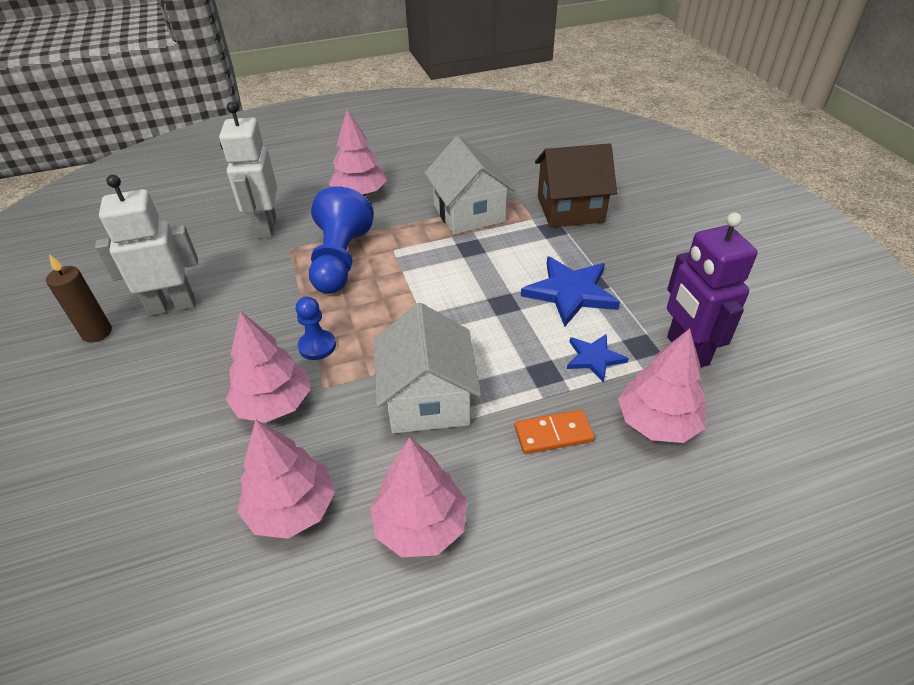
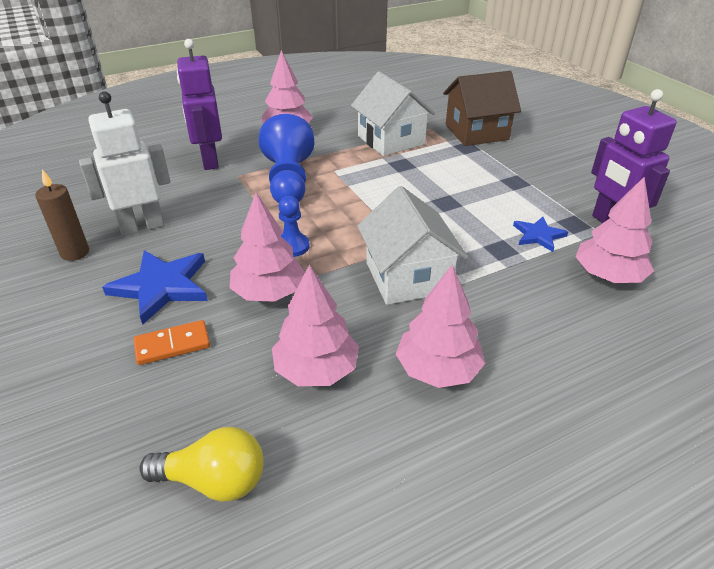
camera: 10 degrees left, 5 degrees down
white robot [219,102,277,239] -> purple robot [177,39,222,170]
orange domino [514,410,595,454] -> orange domino moved to [134,320,210,365]
blue star [521,256,620,327] -> blue star moved to [102,250,208,325]
none -> yellow light bulb [140,427,264,502]

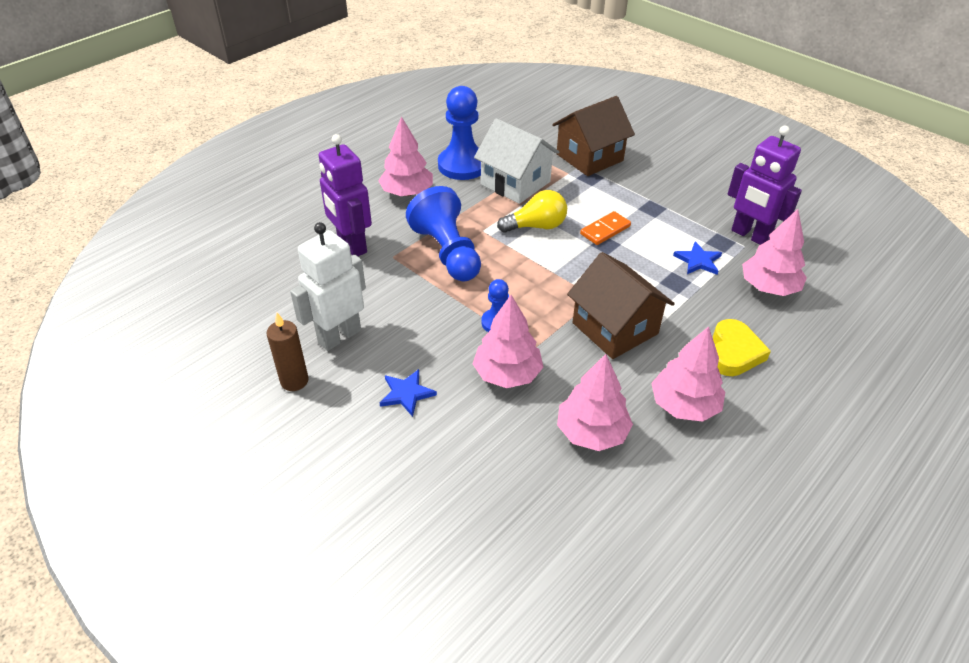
camera: 20 degrees left, 5 degrees up
blue star [102,250,208,325] -> blue star [380,369,437,417], size x0.58
orange domino [134,320,210,365] -> orange domino moved to [580,211,631,245]
yellow light bulb [140,427,264,502] -> yellow light bulb moved to [497,190,567,233]
white house [357,186,468,305] -> brown house [567,252,675,359]
none -> blue pawn [438,86,481,180]
none -> yellow heart [713,319,771,376]

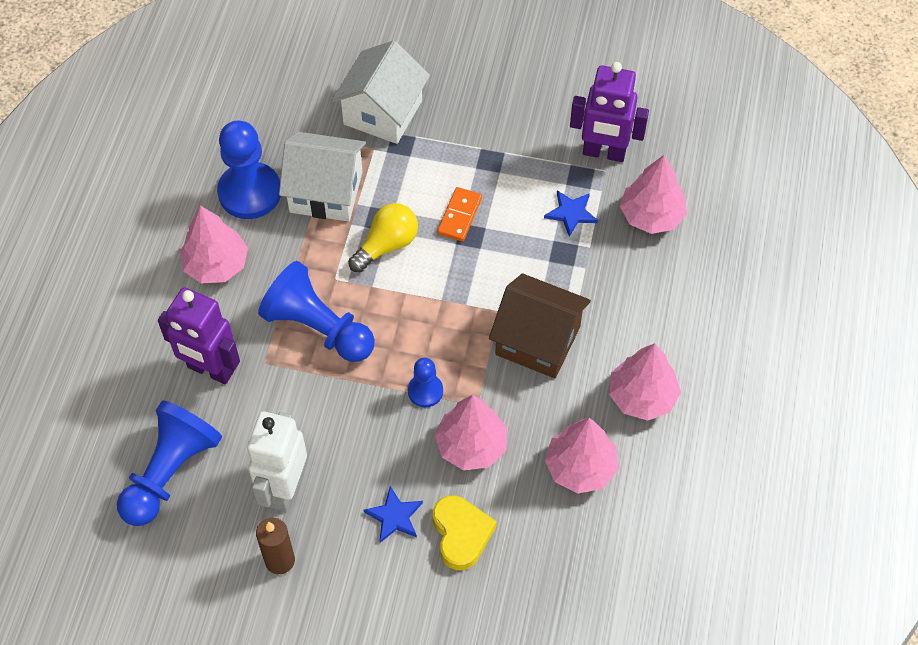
camera: 30 degrees left, 15 degrees up
brown house [552,96,635,176] -> white house [332,41,430,144]
yellow heart [713,319,771,376] -> yellow heart moved to [433,495,497,570]
none -> blue pawn [117,400,222,526]

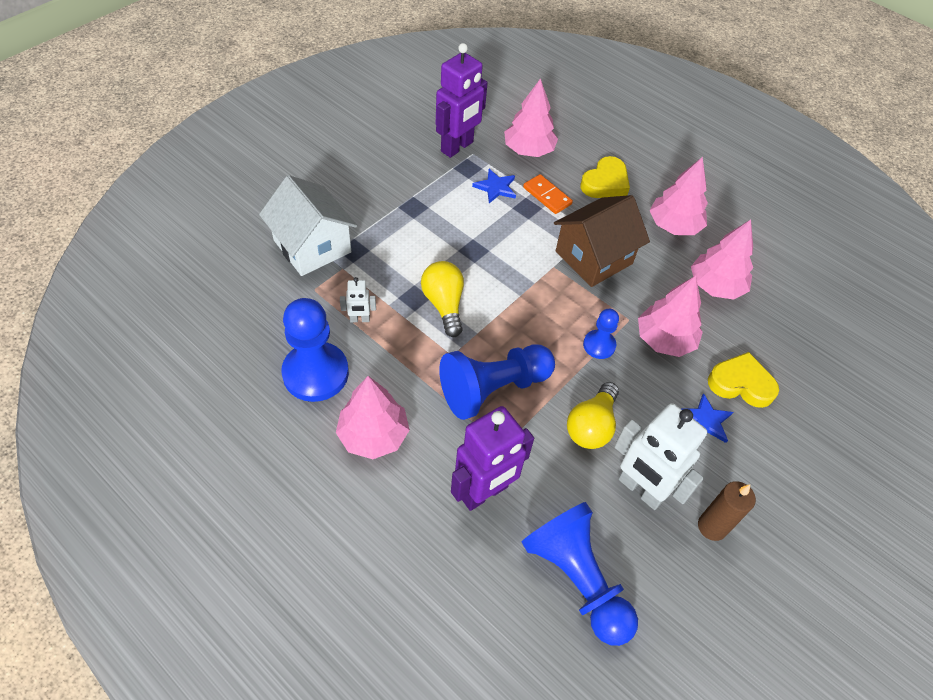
camera: 65 degrees left, 5 degrees down
white house [279,132,366,222] -> white robot [340,277,376,322]
orange domino [437,187,482,241] -> orange domino moved to [523,174,573,214]
none -> yellow light bulb [567,382,619,449]
none -> yellow heart [580,156,630,198]

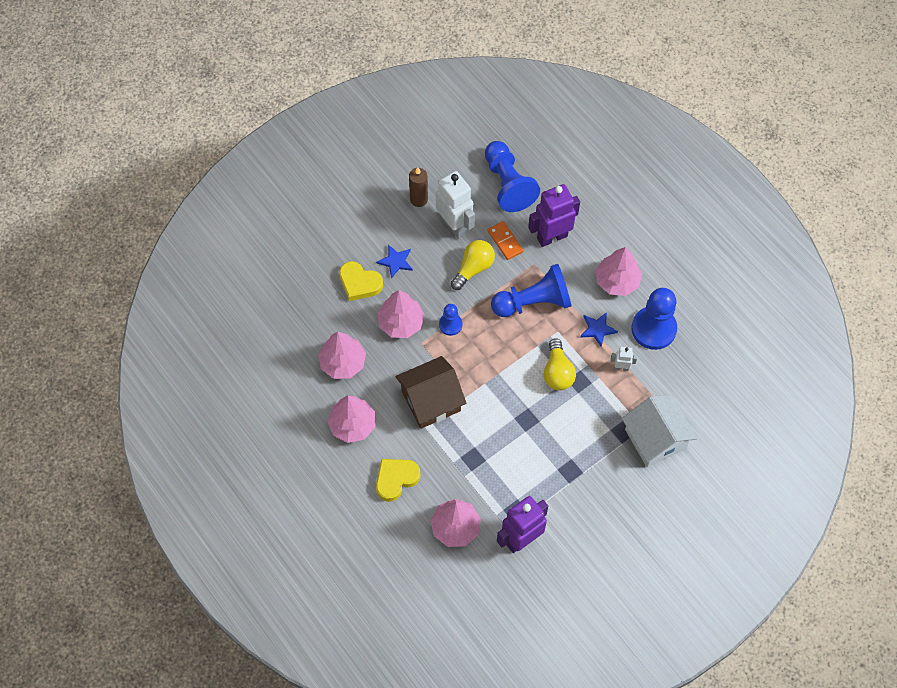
camera: 165 degrees left, 10 degrees up
blue star [472,169,516,203] -> blue star moved to [580,312,618,347]
orange domino [523,174,573,214] -> orange domino moved to [488,221,524,260]

